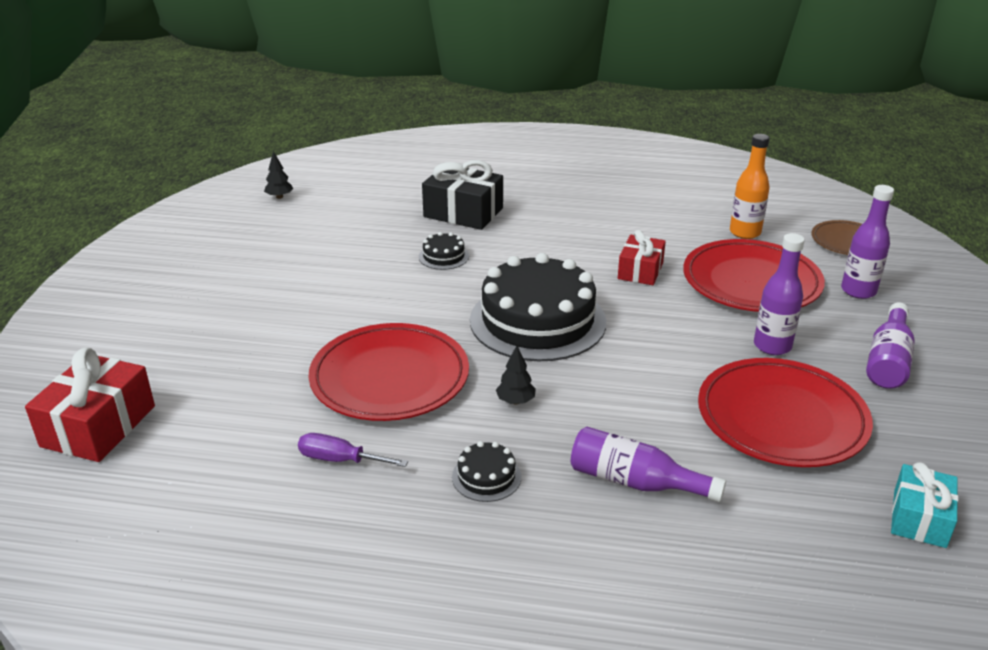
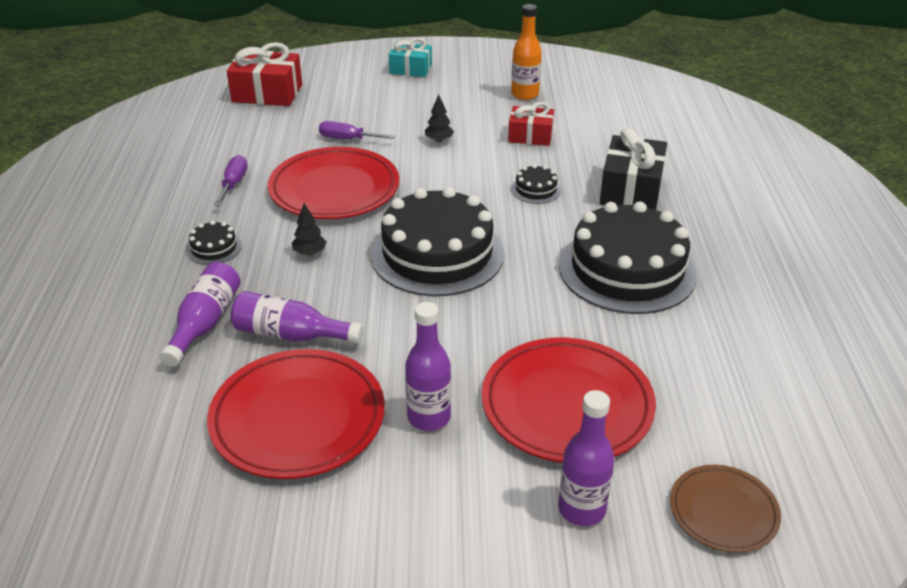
camera: 80 degrees right, 5 degrees up
black tree [264,151,293,199] -> black tree moved to [425,95,454,142]
red gift [618,230,666,285] -> red gift moved to [508,102,554,146]
orange bottle [730,134,770,239] -> orange bottle moved to [511,4,542,100]
purple bottle [866,303,915,389] -> purple bottle moved to [231,291,364,344]
turquoise gift [891,462,958,548] -> turquoise gift moved to [389,38,432,77]
none -> purple screwdriver [319,121,395,139]
none -> black cake [559,201,697,314]

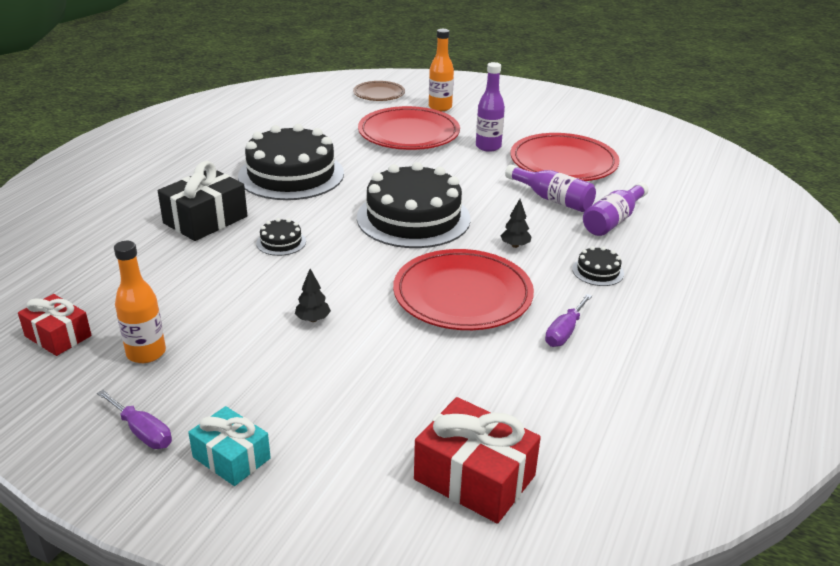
camera: 155 degrees left, 5 degrees down
purple screwdriver [319,121,395,139] -> purple screwdriver moved to [97,390,172,449]
red gift [508,102,554,146] -> red gift moved to [18,294,92,356]
purple bottle [558,390,615,526] -> orange bottle [429,29,454,111]

